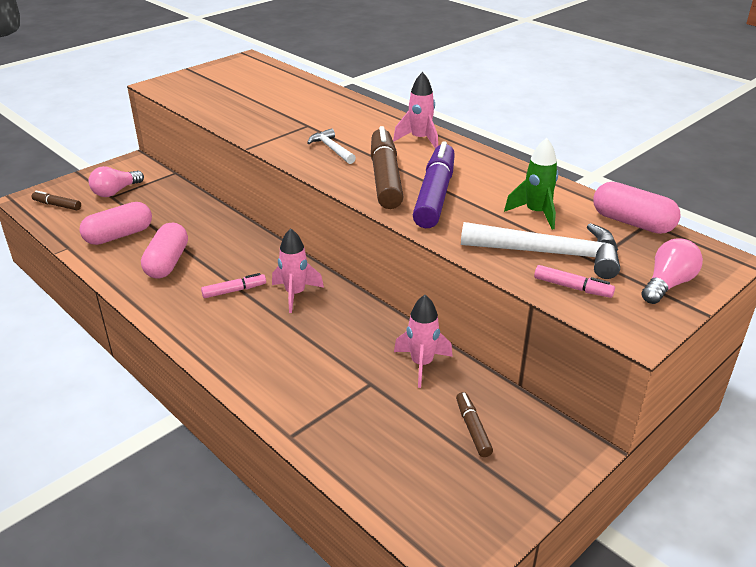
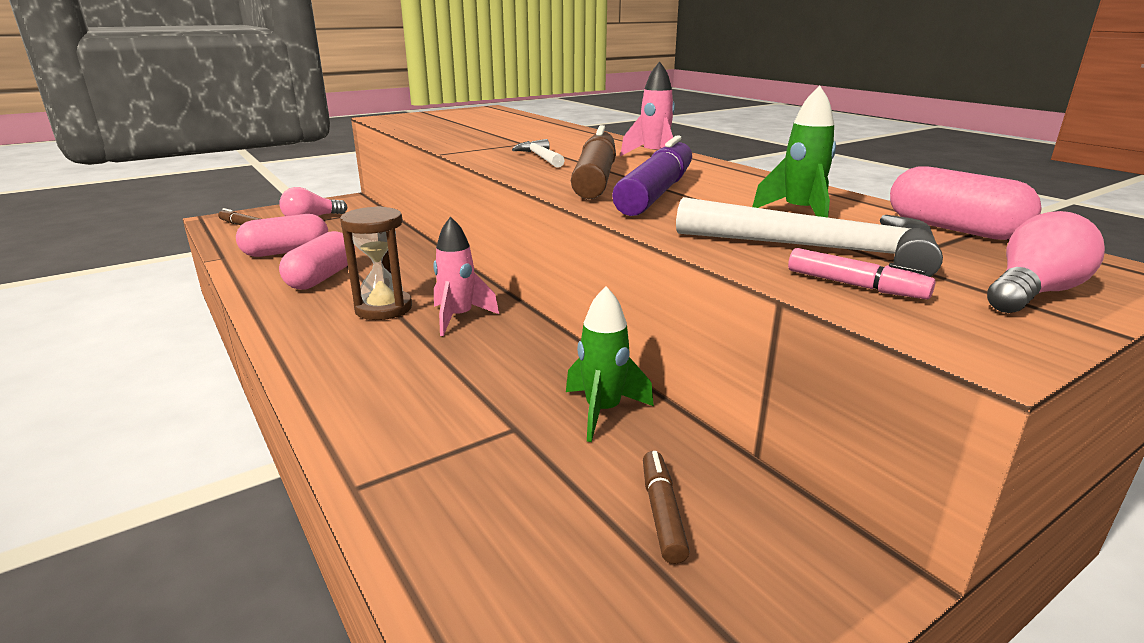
camera: 10 degrees right, 10 degrees down
pink marker [201,273,266,298] -> brown hourglass [340,206,412,320]
pink rocket [394,295,453,388] -> green rocket [566,286,654,442]

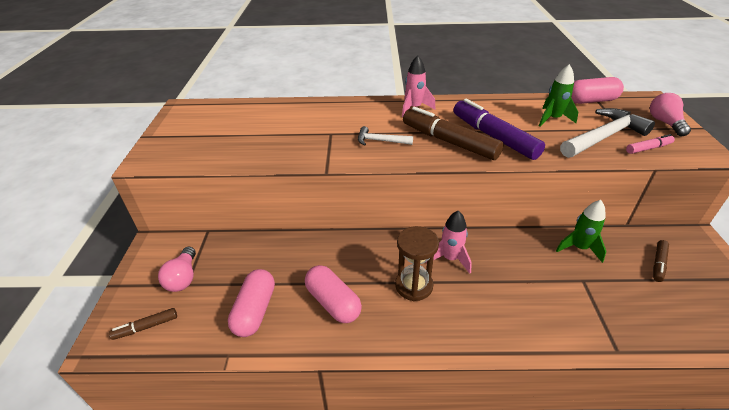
camera: 55 degrees left, 15 degrees up
brown marker [643,451,690,564] -> brown marker turned 90 degrees counterclockwise [653,240,669,282]

